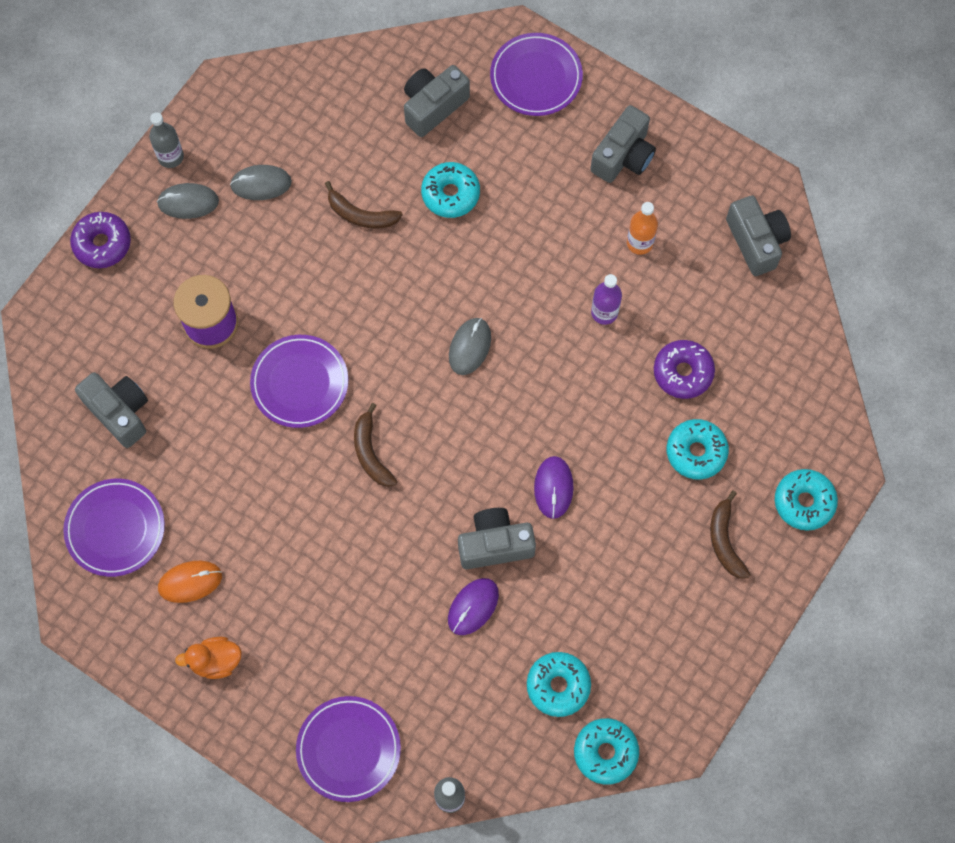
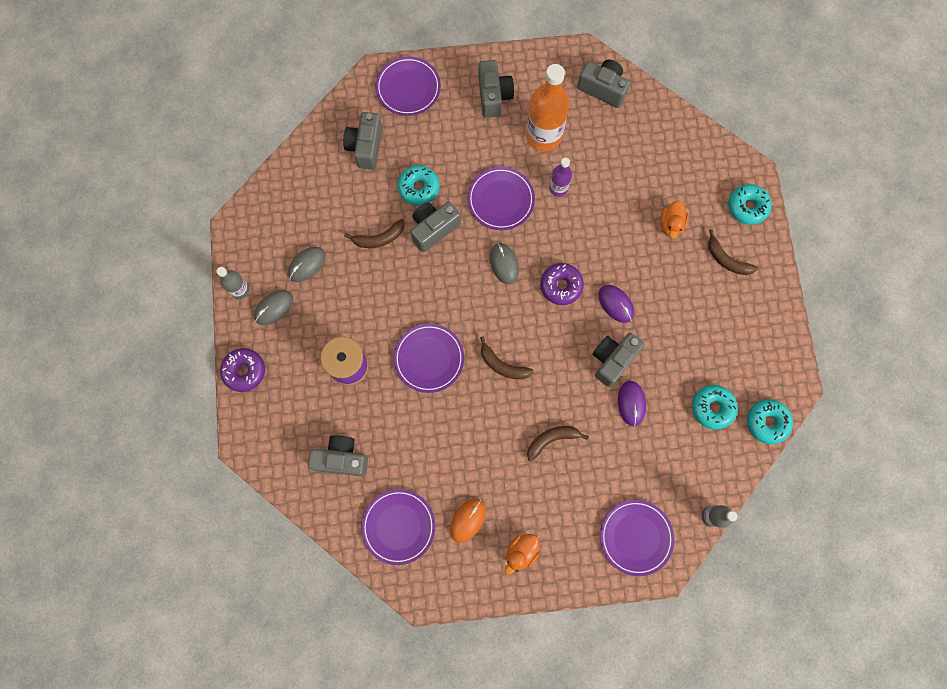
camera: 40 degrees left, 5 degrees up
orange bottle [627,202,658,255] -> orange bottle [526,64,570,152], size x1.96
purple donut [654,340,715,399] -> purple donut moved to [540,263,584,305]
turquoise donut [667,419,729,480] -> orange duck [660,201,689,238]
none -> grey camera [410,202,461,252]
none -> purple plate [467,167,535,230]
none -> brown banana [527,426,589,462]

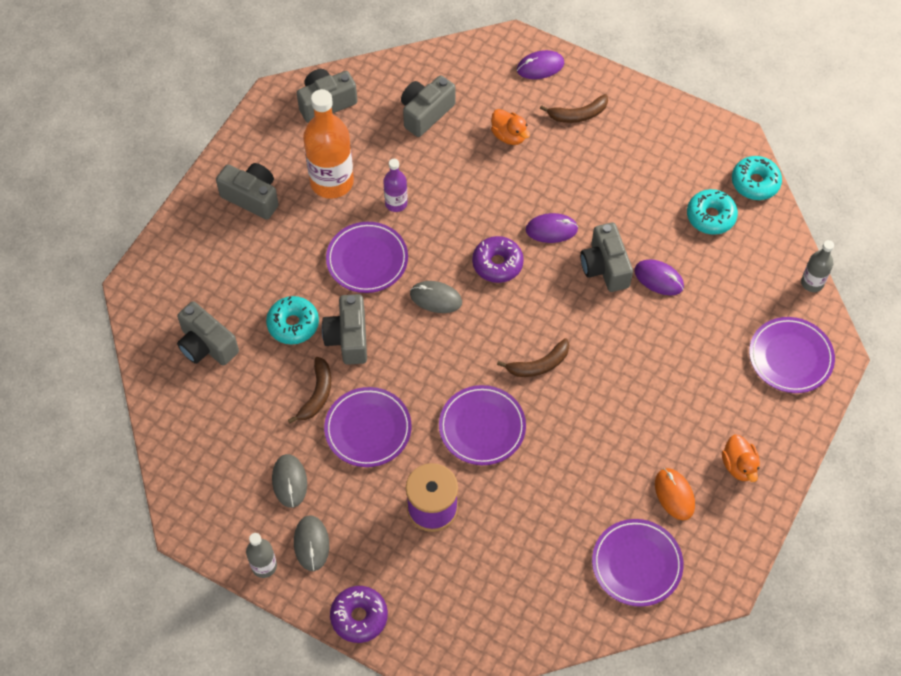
camera: 55 degrees left, 15 degrees down
grey camera [308,435,368,477] -> grey camera moved to [401,75,456,137]
purple plate [376,56,441,116] -> purple plate moved to [324,387,412,467]
brown banana [527,426,589,462] -> none
turquoise donut [728,184,771,225] -> purple mouse [517,50,564,79]

